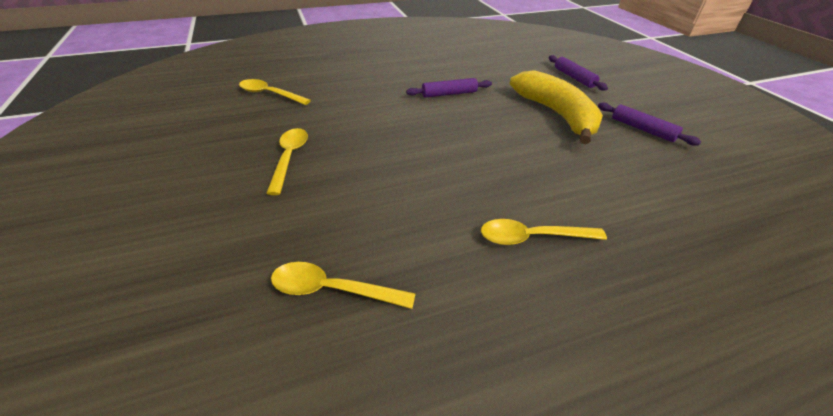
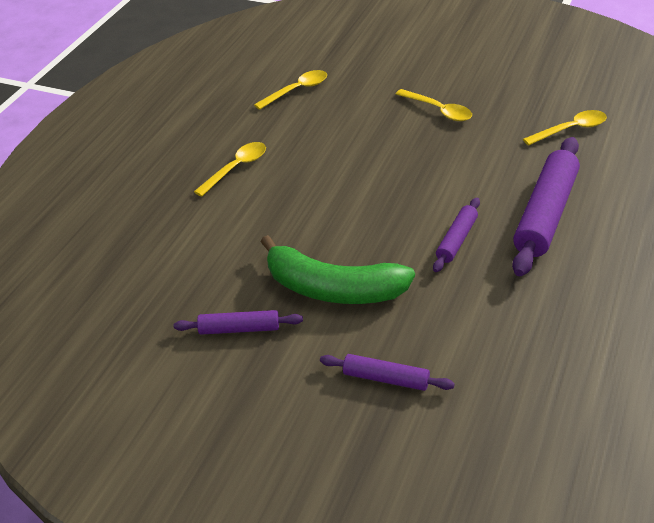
camera: 135 degrees right, 0 degrees up
yellow banana [510,70,603,145] -> green banana [261,235,415,304]
none -> purple rolling pin [512,137,580,276]

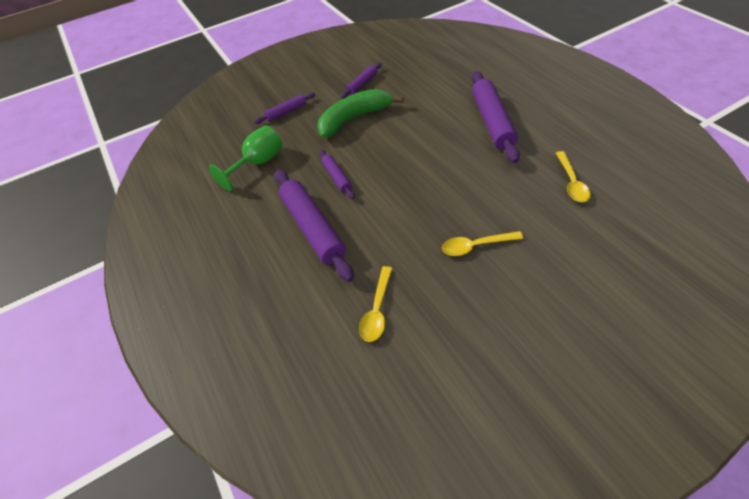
camera: 130 degrees right, 10 degrees up
yellow spoon [194,142,266,196] -> purple rolling pin [472,71,520,163]
none -> green goblet [209,125,283,191]

